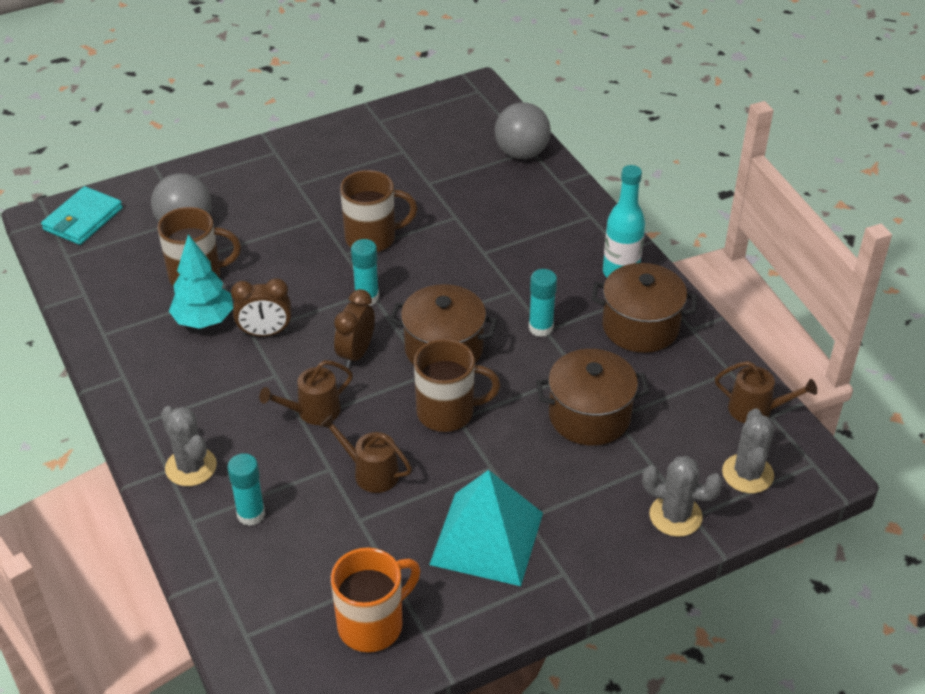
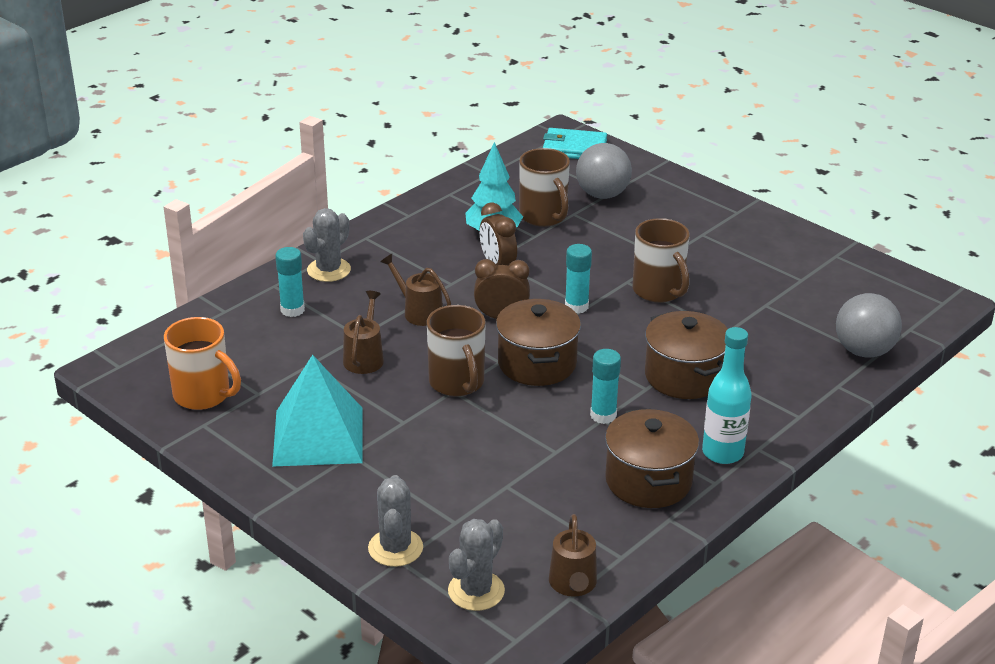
camera: 70 degrees right, 10 degrees down
brown pot [536,349,650,446] -> brown pot moved to [645,311,728,399]
grey cactus [722,408,774,493] -> grey cactus turned 45 degrees counterclockwise [448,519,505,611]

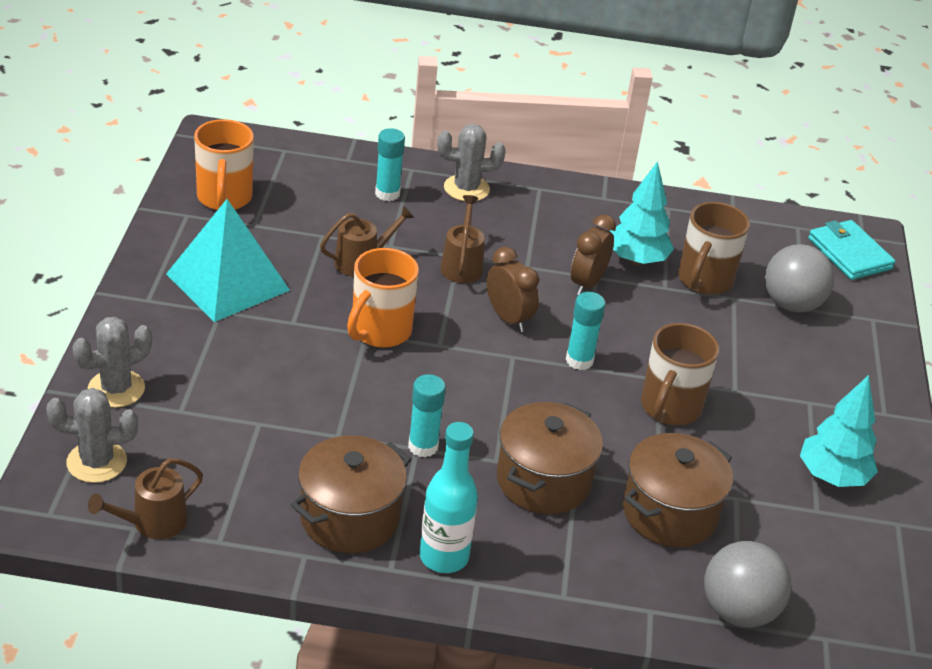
camera: 50 degrees right, 5 degrees up
brown mug [427,305,486,396] -> orange mug [347,248,419,348]
brown pot [496,299,581,386] -> brown pot moved to [623,433,733,547]
none -> turquoise tree [800,375,878,487]

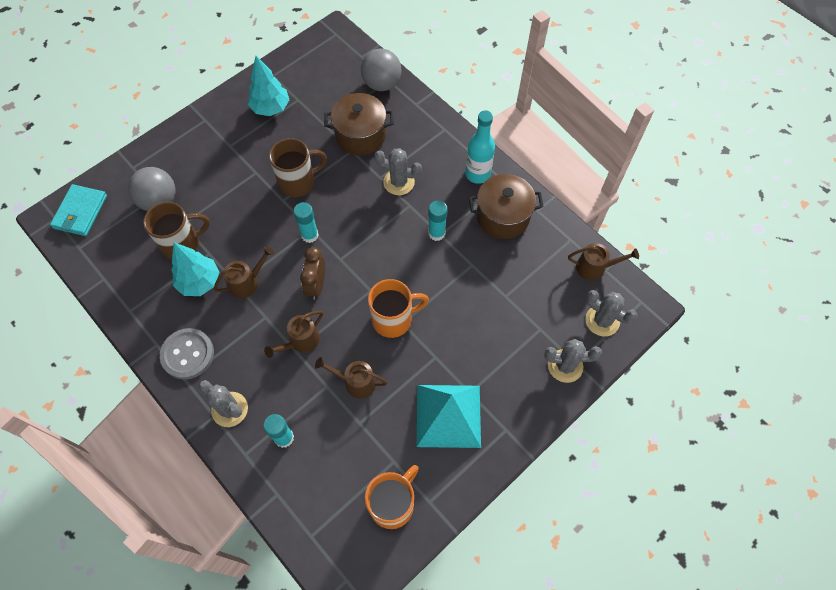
camera: 135 degrees left, 25 degrees up
brown pot [497,402,603,514] -> grey cactus [374,148,422,195]
brown clock [571,214,616,295] -> brown watering can [214,246,274,298]
none -> grey button [160,328,214,380]

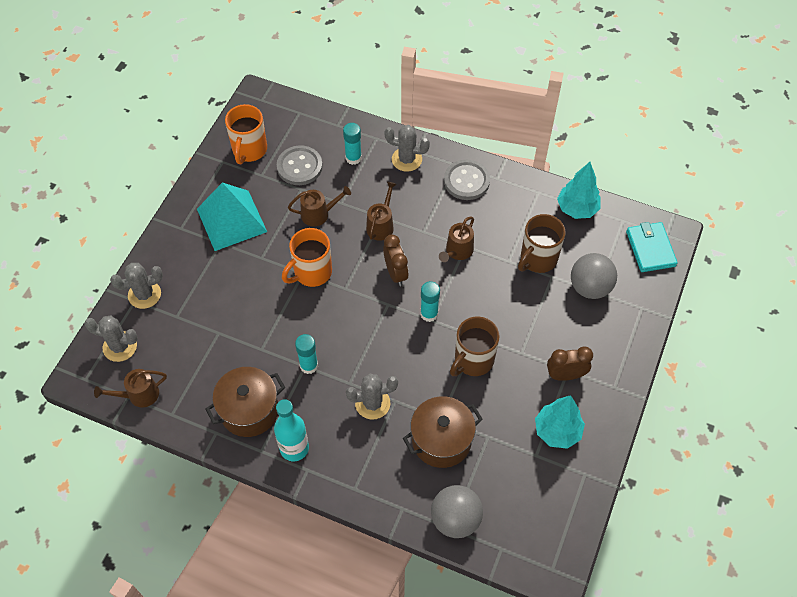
camera: 155 degrees right, 5 degrees down
turquoise tree [171,242,220,296] -> turquoise tree moved to [557,162,601,219]
none -> grey button [277,145,323,185]
none -> brown clock [547,347,593,381]

